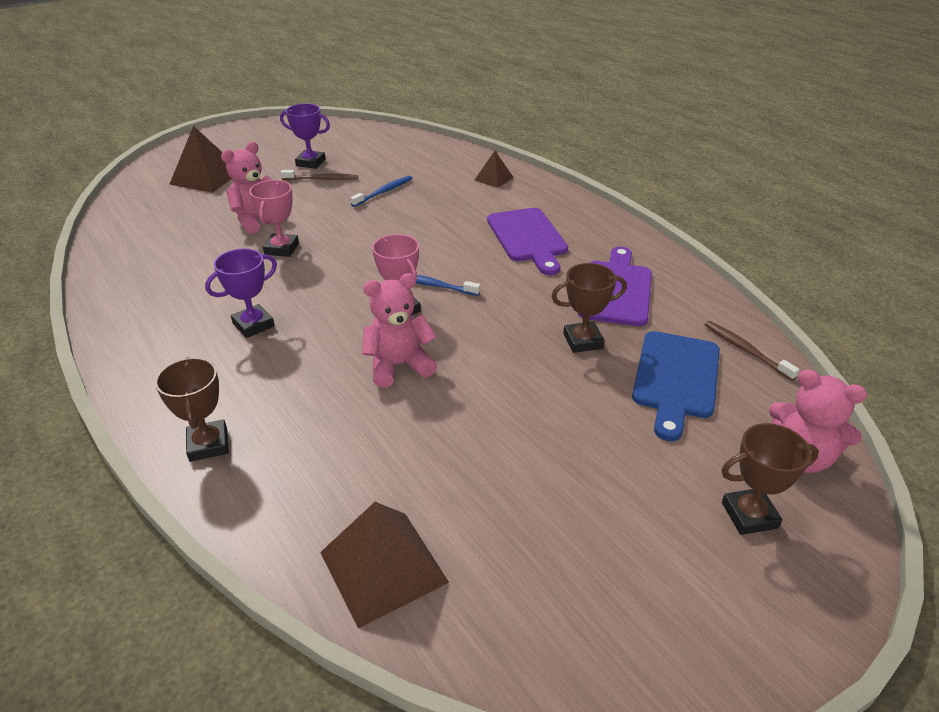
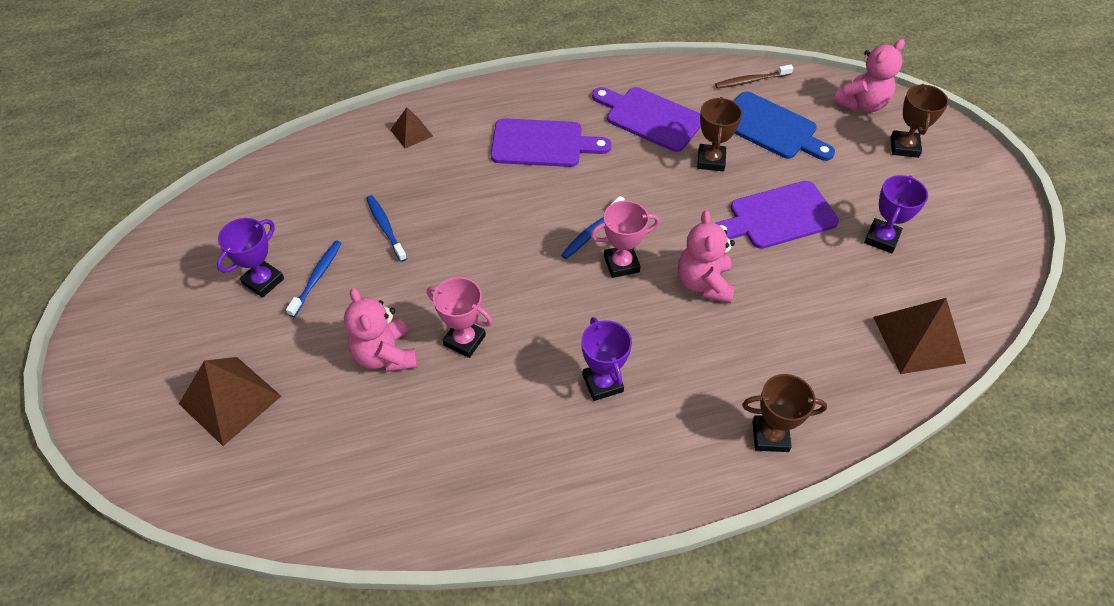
camera: 70 degrees left, 15 degrees up
brown toothbrush [281,170,358,180] -> blue toothbrush [286,241,342,317]
none -> purple cutting board [715,181,839,249]
none -> purple trophy [864,175,928,253]

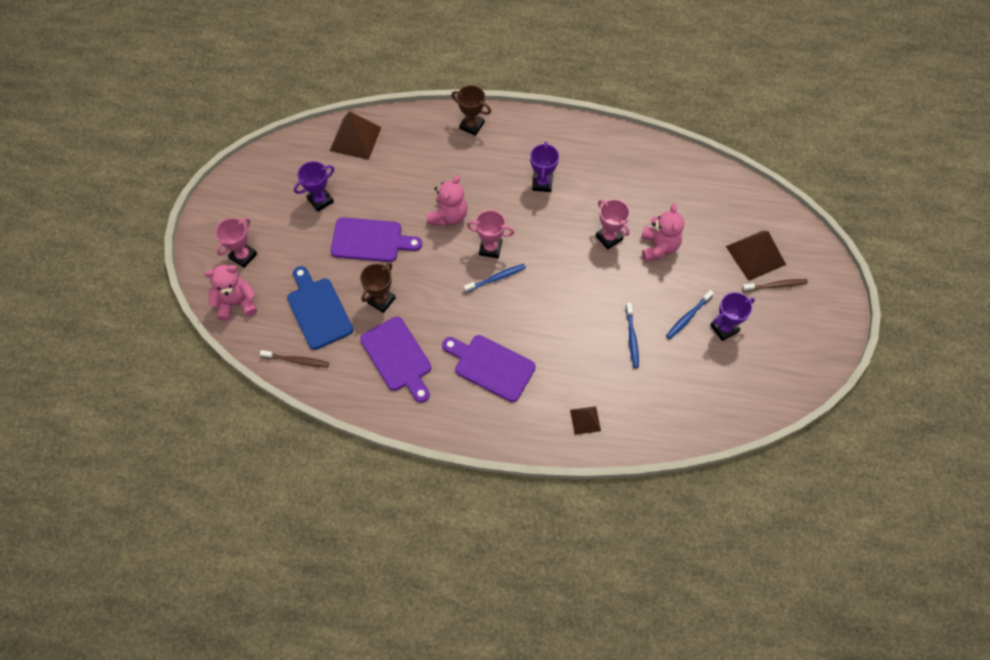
camera: 155 degrees left, 10 degrees up
brown trophy [890,84,948,158] -> pink trophy [215,218,257,268]
none -> brown toothbrush [742,279,808,292]

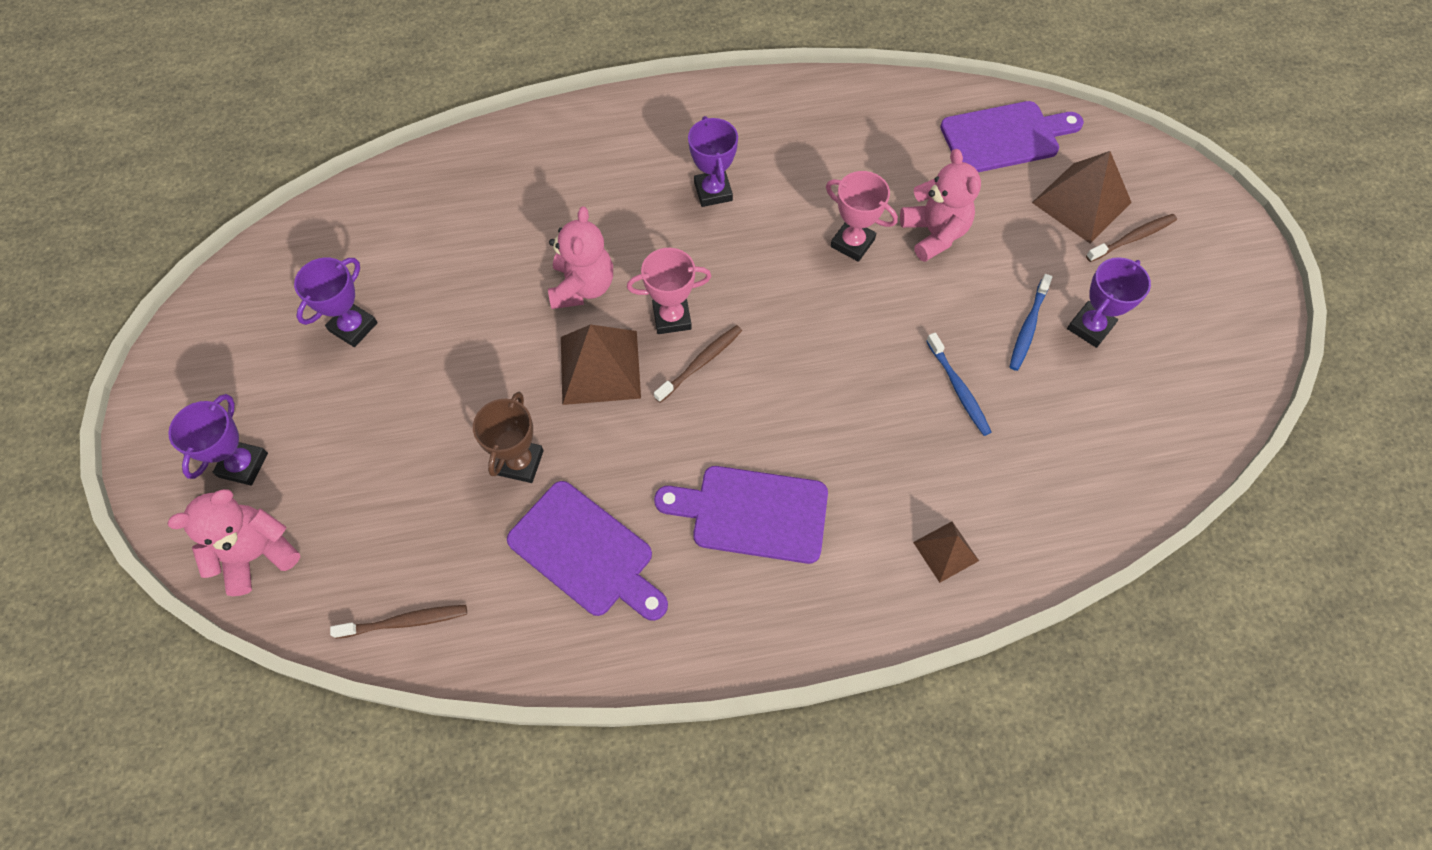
camera: 20 degrees left, 0 degrees up
pink trophy [215,218,257,268] -> purple trophy [168,394,268,486]
blue cutting board [287,266,353,350] -> none
brown pyramid [330,111,381,160] -> brown pyramid moved to [561,324,641,405]
purple cutting board [330,217,422,262] -> purple cutting board moved to [940,101,1084,172]
brown trophy [451,85,491,136] -> none
blue toothbrush [464,264,526,293] -> brown toothbrush [654,325,742,403]

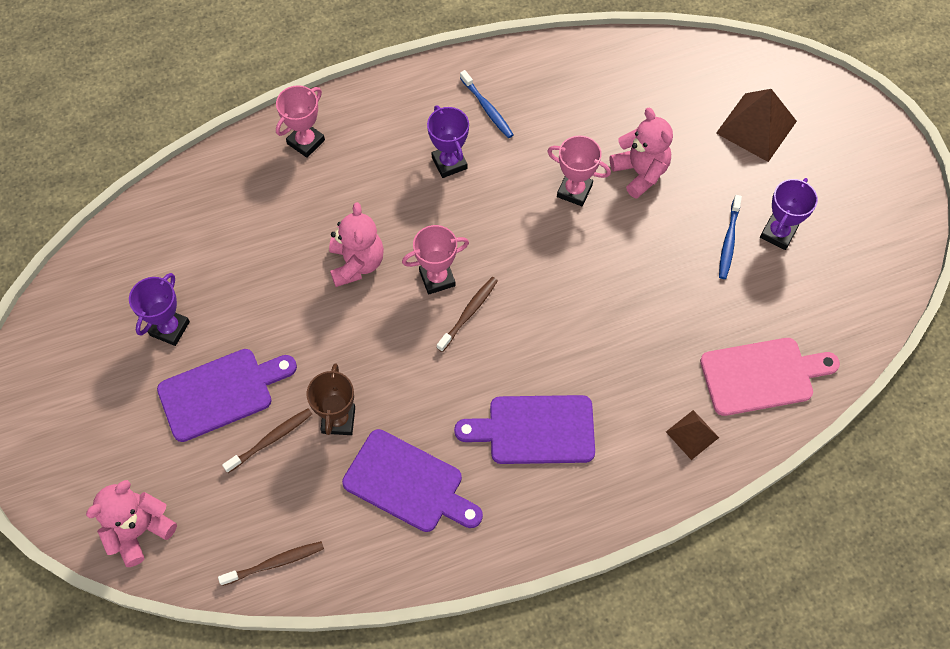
camera: 10 degrees left, 0 degrees up
purple trophy [168,394,268,486] -> none
brown pyramid [561,324,641,405] -> none
blue toothbrush [926,333,991,436] -> blue toothbrush moved to [460,70,514,138]
purple cutting board [940,101,1084,172] -> purple cutting board moved to [157,349,297,442]
brown toothbrush [1086,214,1177,262] -> brown toothbrush moved to [222,408,312,473]
none -> pink trophy [276,85,325,158]
none -> pink cutting board [700,338,840,416]

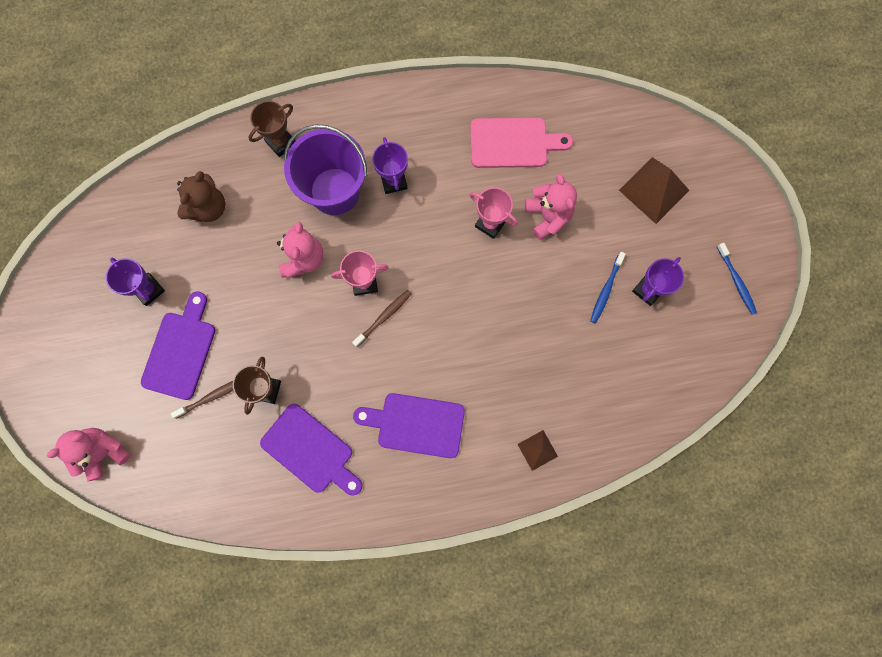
camera: 10 degrees right, 15 degrees up
purple trophy [129,273,190,346] -> purple trophy turned 75 degrees counterclockwise [106,258,165,306]
purple cutting board [157,349,297,442] -> purple cutting board turned 60 degrees counterclockwise [141,291,215,400]
brown toothbrush [218,541,324,586] -> none
pink trophy [276,85,325,158] -> brown trophy [249,101,295,157]
blue toothbrush [460,70,514,138] -> blue toothbrush moved to [717,243,757,315]
pink cutting board [700,338,840,416] -> pink cutting board moved to [470,118,573,168]
none -> brown teddy bear [177,171,225,222]
none -> purple bucket [284,124,367,215]

